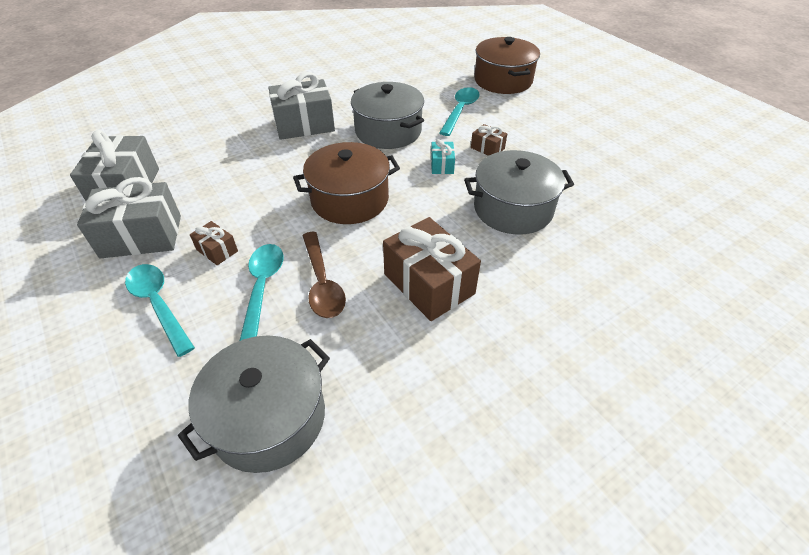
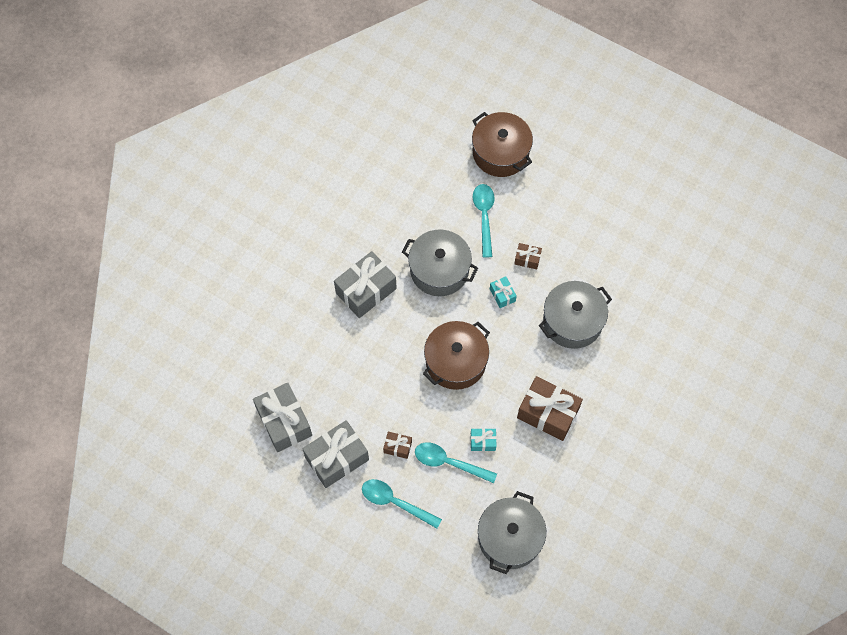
camera: 25 degrees left, 20 degrees up
turquoise spoon [239,244,284,341] -> turquoise spoon turned 45 degrees counterclockwise [415,443,497,483]
brown spoon [302,232,346,318] -> turquoise gift [470,428,497,451]

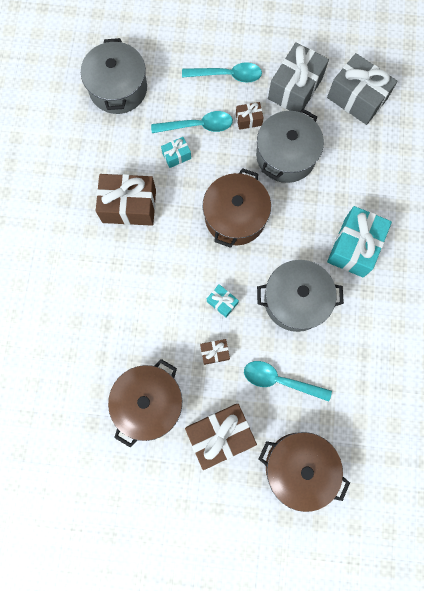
camera: 155 degrees right, 10 degrees up
grey gift [334,251,397,318] -> turquoise gift [327,206,392,278]
turquoise spoon [473,184,495,258] -> turquoise spoon turned 135 degrees clockwise [244,361,332,402]
grey pot [539,281,612,349] -> grey pot moved to [256,109,324,183]
none -> brown pot [108,359,182,447]
none -> brown gift [185,404,257,470]

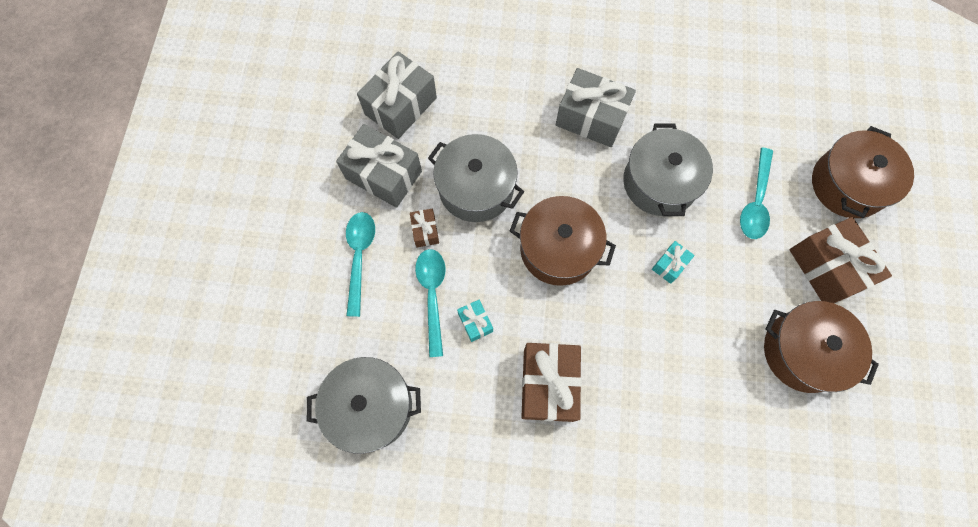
camera: 90 degrees left, 5 degrees down
brown gift [200,339,230,365] -> none
turquoise gift [327,206,392,278] -> grey gift [556,68,636,147]

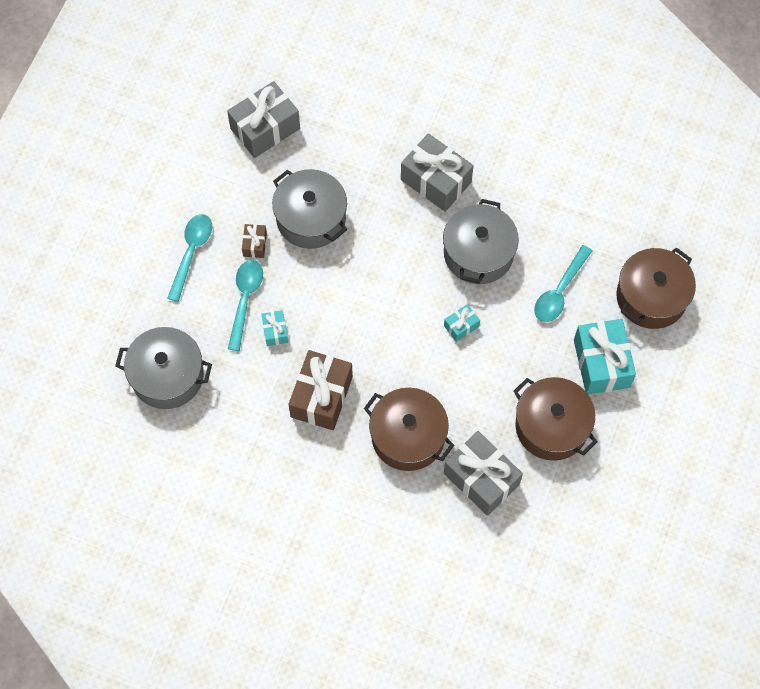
camera: 15 degrees right, 5 degrees down
grey gift [336,124,422,208] -> grey gift moved to [444,431,523,516]
brown pot [510,196,616,286] -> brown pot moved to [364,388,454,471]
brown gift [790,217,892,303] -> turquoise gift [574,319,636,394]

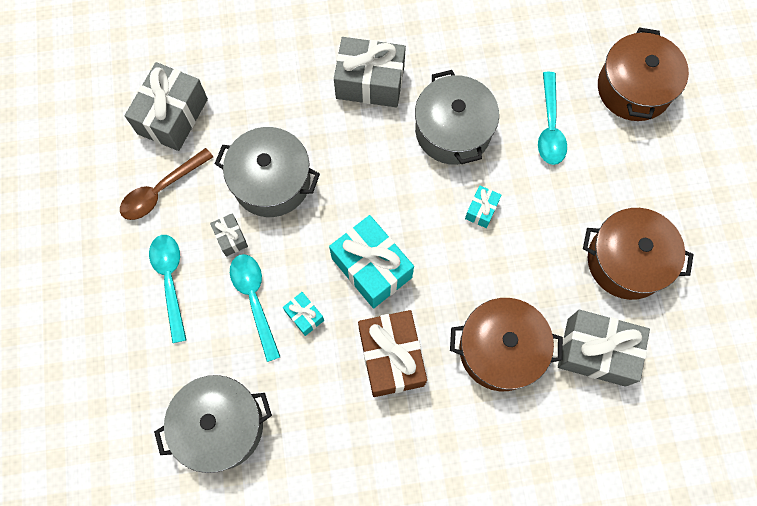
camera: 30 degrees left, 5 degrees up
brown gift [242,224,267,258] -> grey gift [210,213,248,256]
turquoise gift [574,319,636,394] -> turquoise gift moved to [329,215,414,308]
none -> brown spoon [120,148,213,220]

